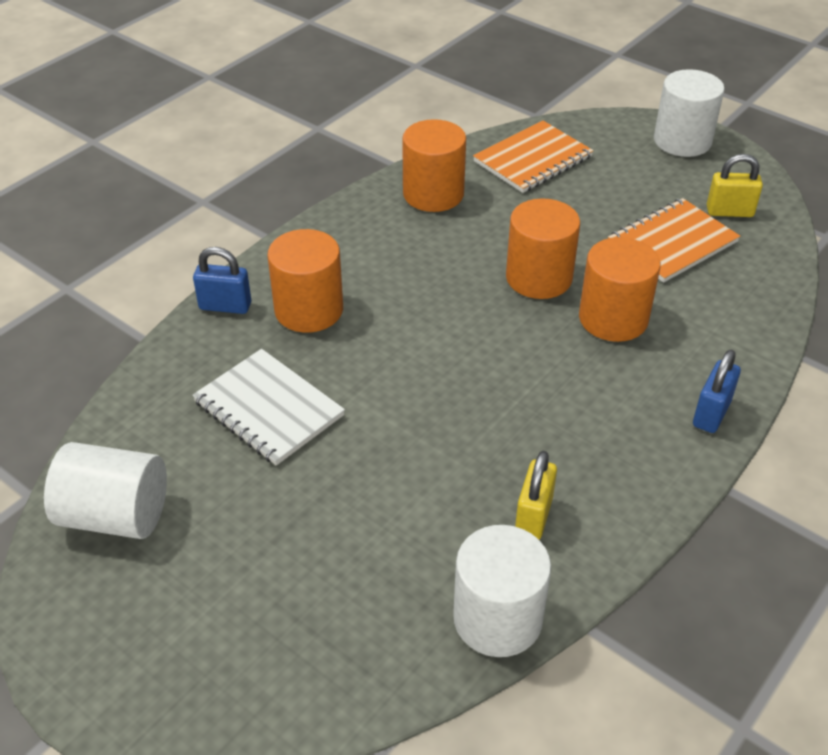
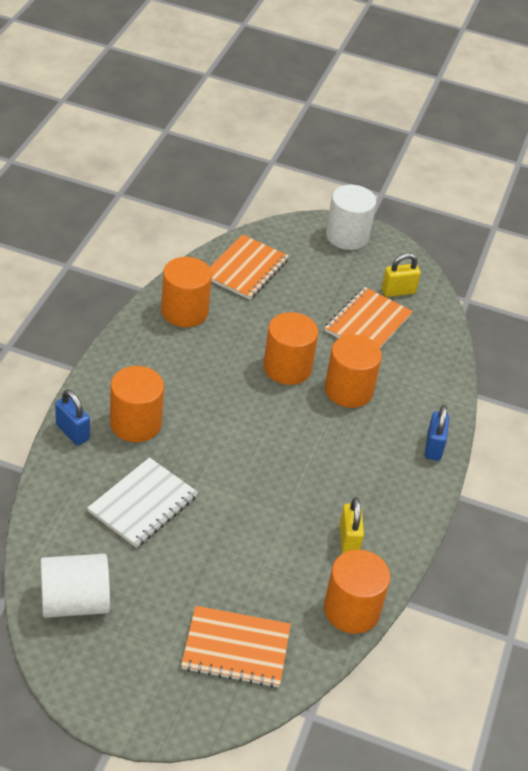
camera: 25 degrees left, 0 degrees up
white notebook [192,349,345,466] -> white notebook turned 75 degrees counterclockwise [87,457,198,548]
blue padlock [193,247,251,314] -> blue padlock turned 60 degrees clockwise [55,390,90,445]
white cylinder [453,525,551,657] -> orange cylinder [324,550,390,634]
none -> orange notebook [181,606,291,688]

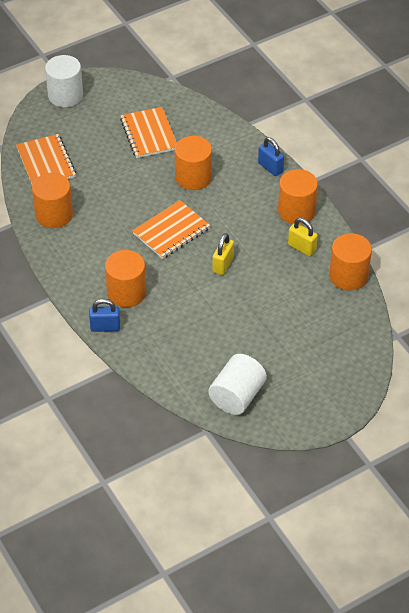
camera: 45 degrees left, 5 degrees up
white notebook [87,457,198,548] -> none
orange notebook [181,606,291,688] -> orange notebook moved to [132,200,210,259]
orange cylinder [263,312,318,385] -> orange cylinder moved to [278,169,318,224]
yellow padlock [382,253,421,297] -> yellow padlock moved to [213,233,234,275]

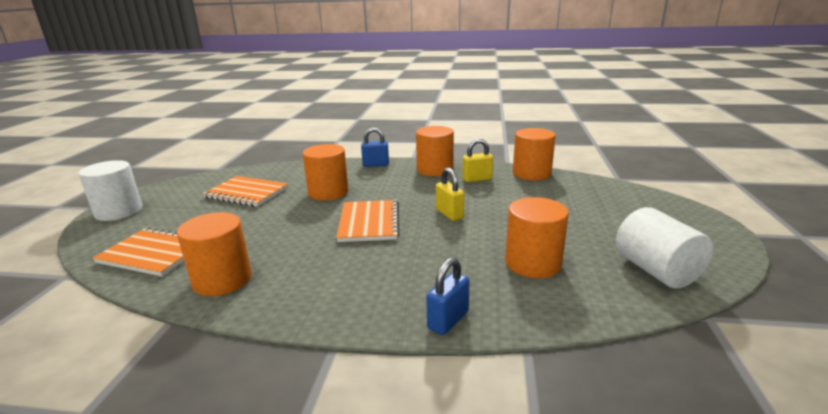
camera: 50 degrees left, 25 degrees down
orange cylinder [105,250,146,308] -> orange cylinder moved to [505,197,569,278]

